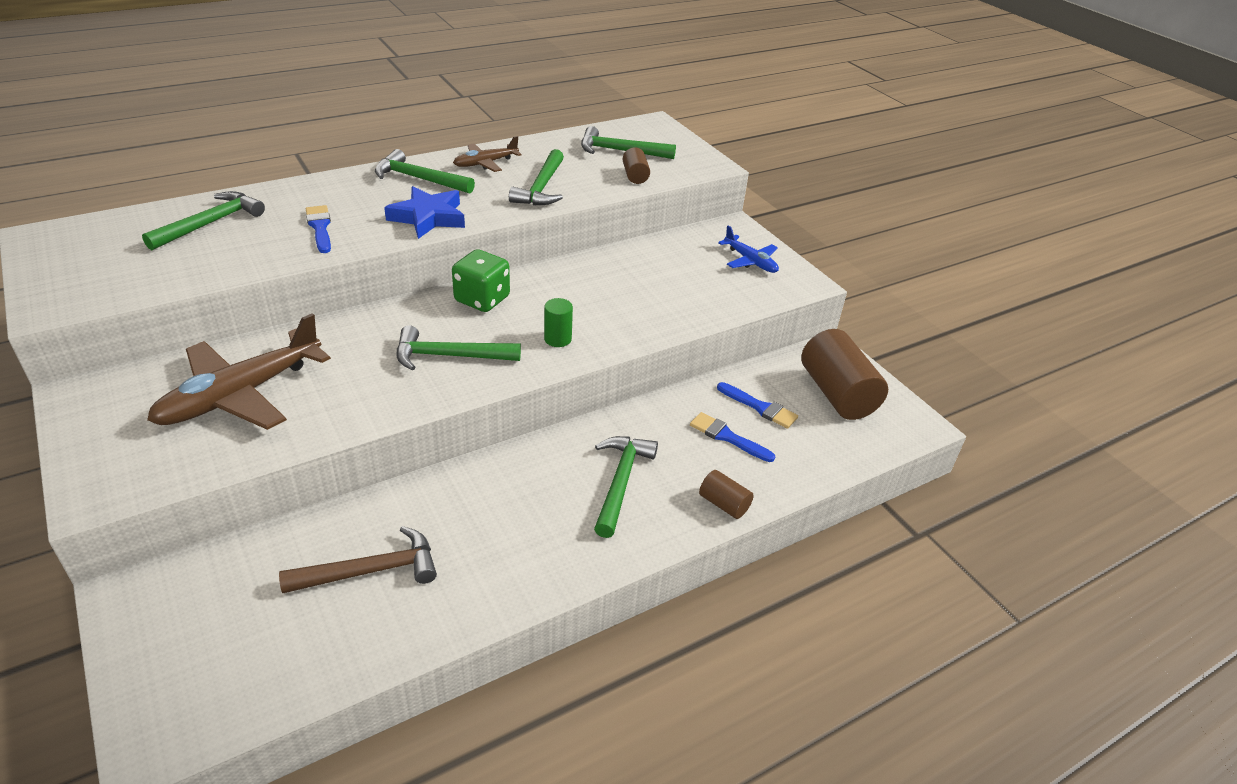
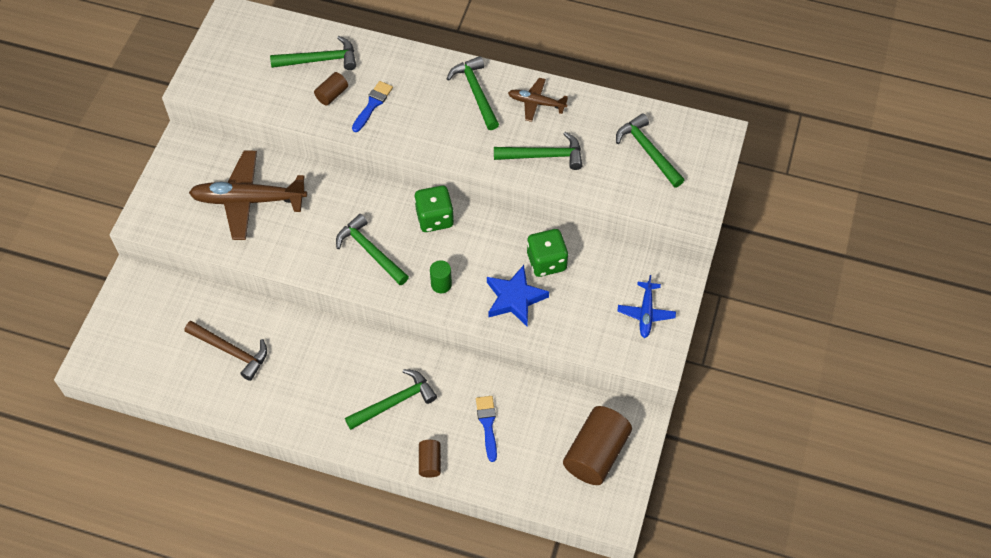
camera: 50 degrees right, 20 degrees up
blue star [384,186,465,239] -> blue star moved to [487,265,549,326]
green hammer [509,149,564,205] -> green hammer turned 150 degrees counterclockwise [494,132,582,170]
brown cylinder [623,147,650,184] -> brown cylinder moved to [314,72,348,106]
blue brush [717,382,798,429] -> none
none -> green dice [527,229,568,277]

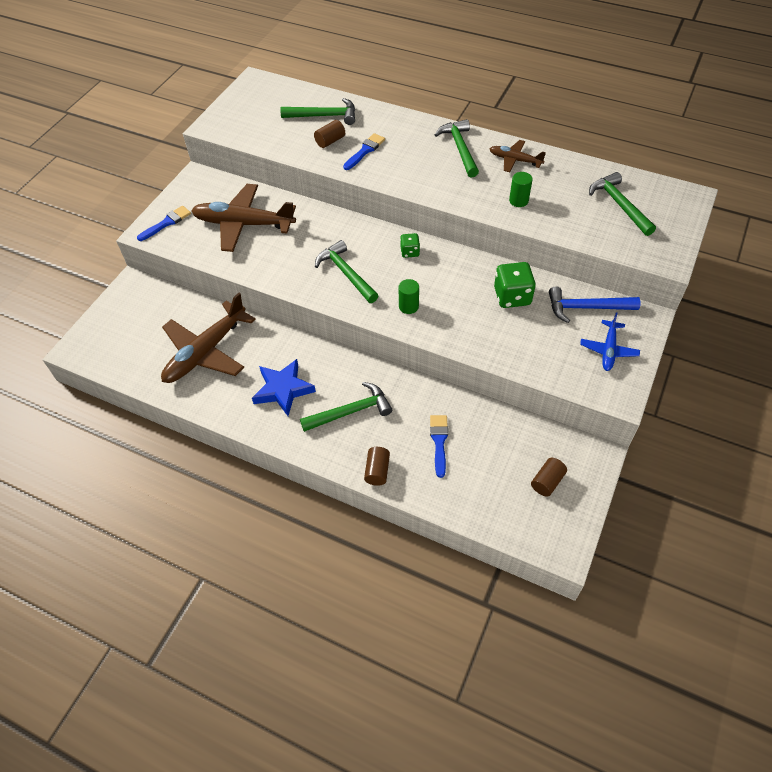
camera: 10 degrees right, 5 degrees down
brown hammer [185,321,267,381] -> brown plane [161,293,256,383]
green dice [414,186,454,232] -> green dice [400,233,420,258], size x0.56
blue star [487,265,549,326] -> blue star moved to [252,359,316,416]
green hammer [494,132,582,170] -> green cylinder [509,172,533,207]
brown cylinder [563,406,632,485] -> brown cylinder [531,458,567,497], size x0.49
none -> blue brush [137,206,191,241]
none -> blue hammer [549,286,640,323]

